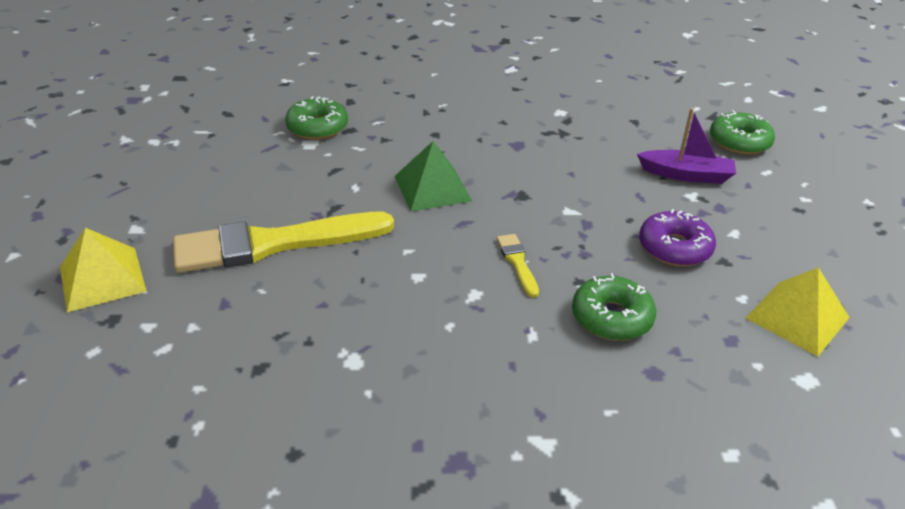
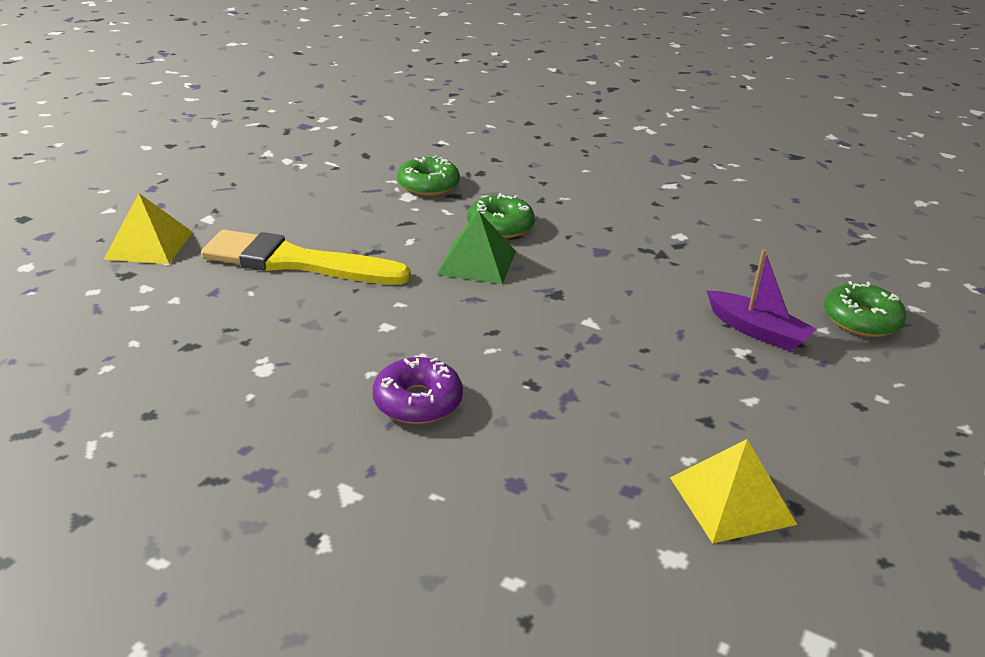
camera: 30 degrees right, 5 degrees down
yellow brush [497,234,539,298] -> none
green donut [572,273,656,341] -> green donut moved to [467,193,535,239]
purple donut [639,209,716,266] -> purple donut moved to [373,357,463,424]

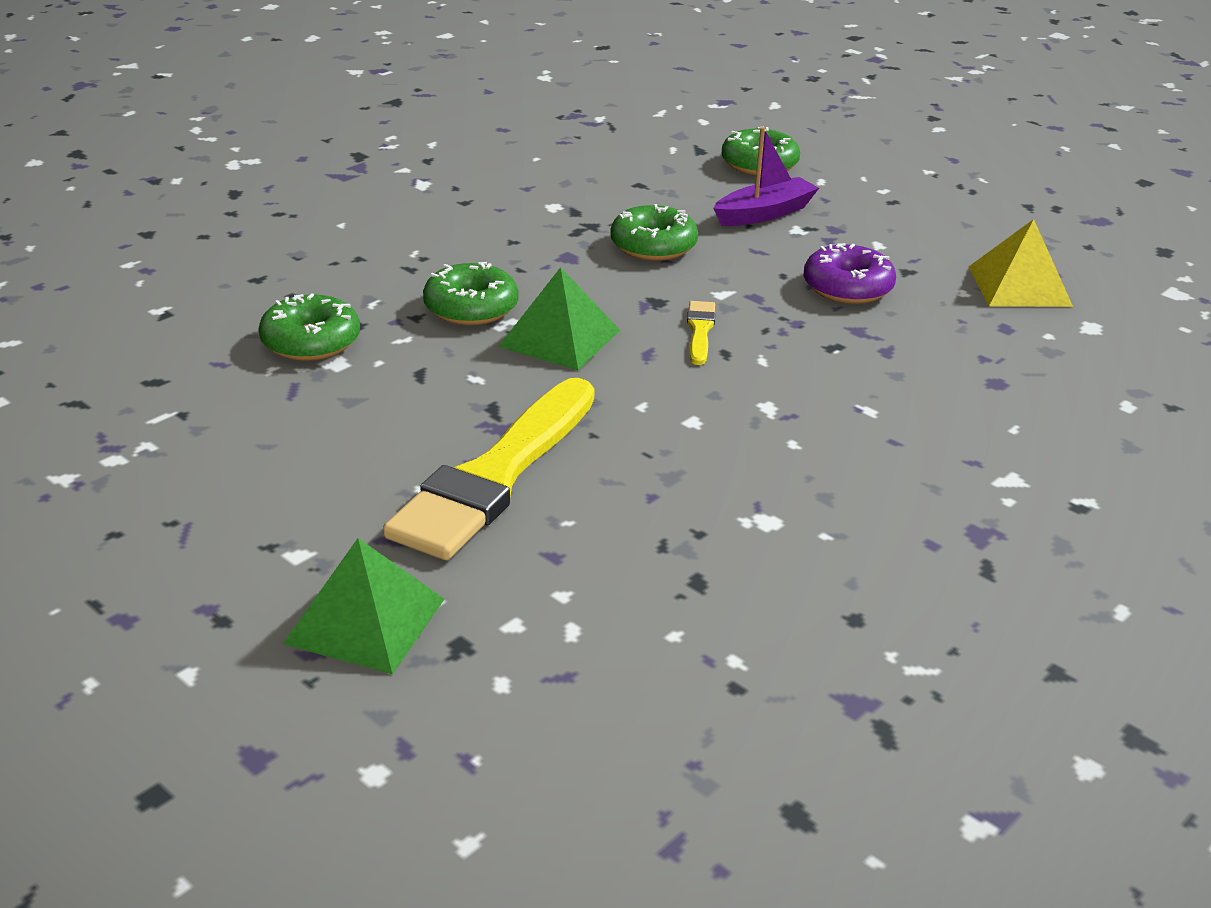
camera: 75 degrees left, 0 degrees up
yellow pyramid [103,193,193,264] -> green pyramid [283,538,445,674]
purple donut [373,357,463,424] -> purple donut moved to [804,243,896,304]
none -> green donut [611,204,698,261]
none -> yellow brush [687,301,715,365]

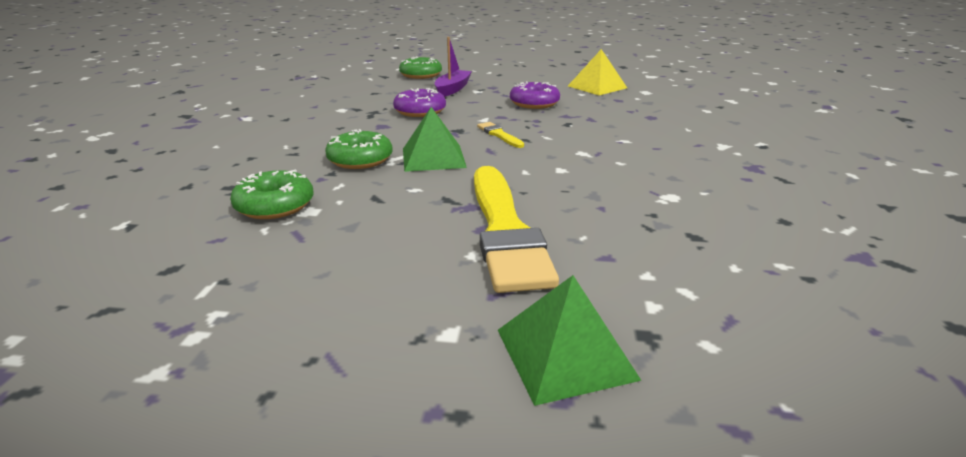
camera: 35 degrees left, 5 degrees down
green donut [611,204,698,261] -> purple donut [393,88,446,117]

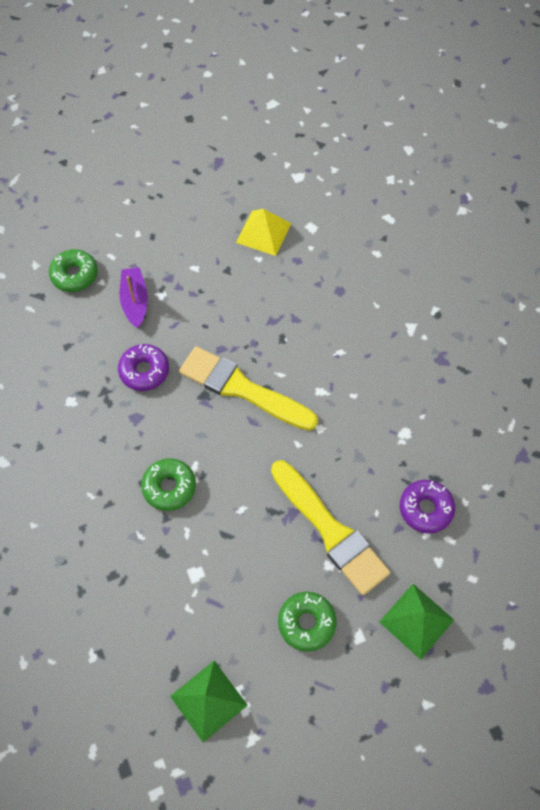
camera: 30 degrees left, 35 degrees up
green donut [230,169,314,219] -> green donut moved to [278,592,337,652]
green pyramid [403,107,467,172] -> green pyramid moved to [170,661,248,743]
yellow brush [477,122,524,148] -> yellow brush [179,346,318,431], size x2.39
purple donut [510,82,560,109] -> purple donut moved to [400,480,455,534]

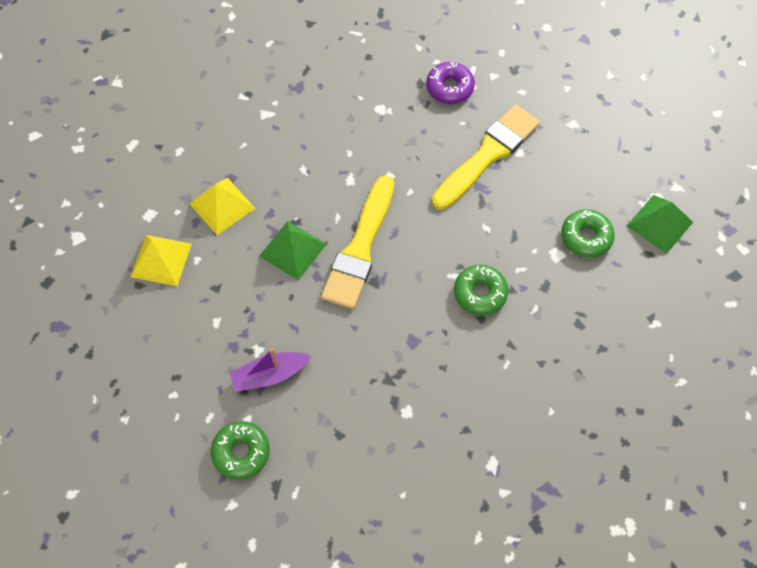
camera: 100 degrees left, 0 degrees up
purple donut [118,344,169,391] -> none
green donut [278,592,337,652] -> green donut moved to [561,209,615,258]
green pyramid [379,584,454,660] -> green pyramid moved to [259,221,327,281]
none -> yellow pyramid [189,178,256,235]

